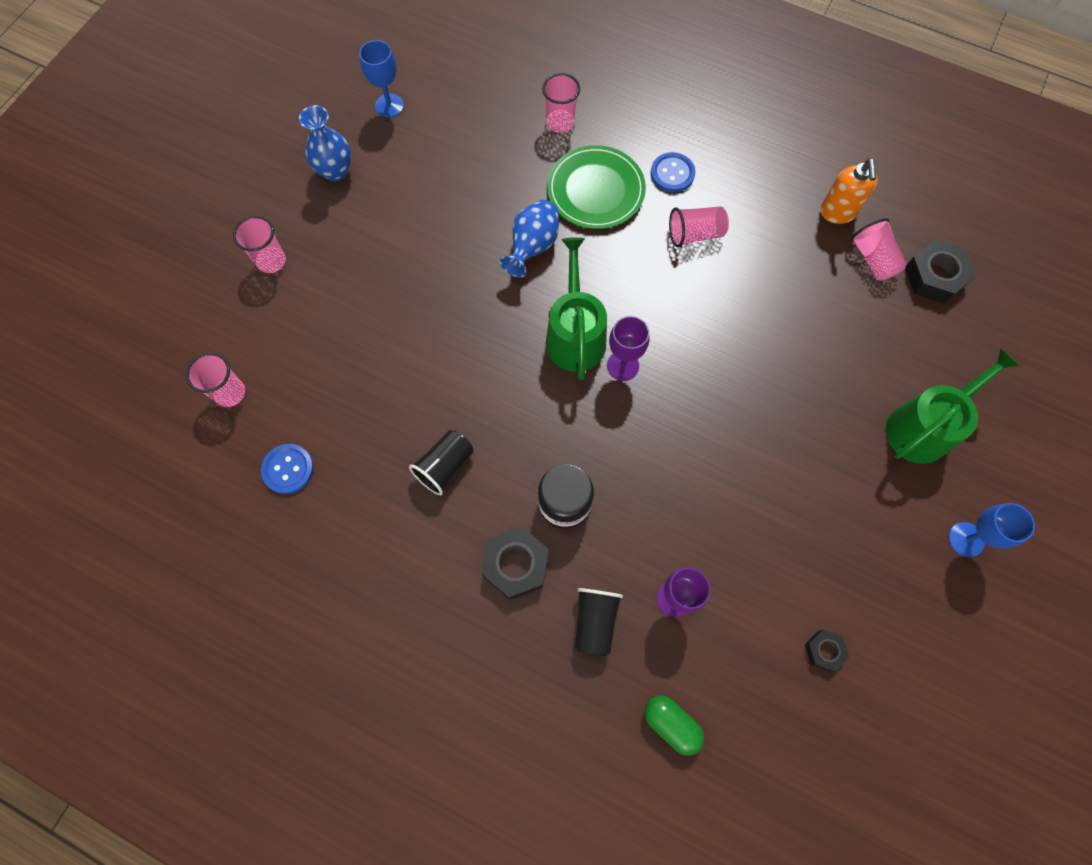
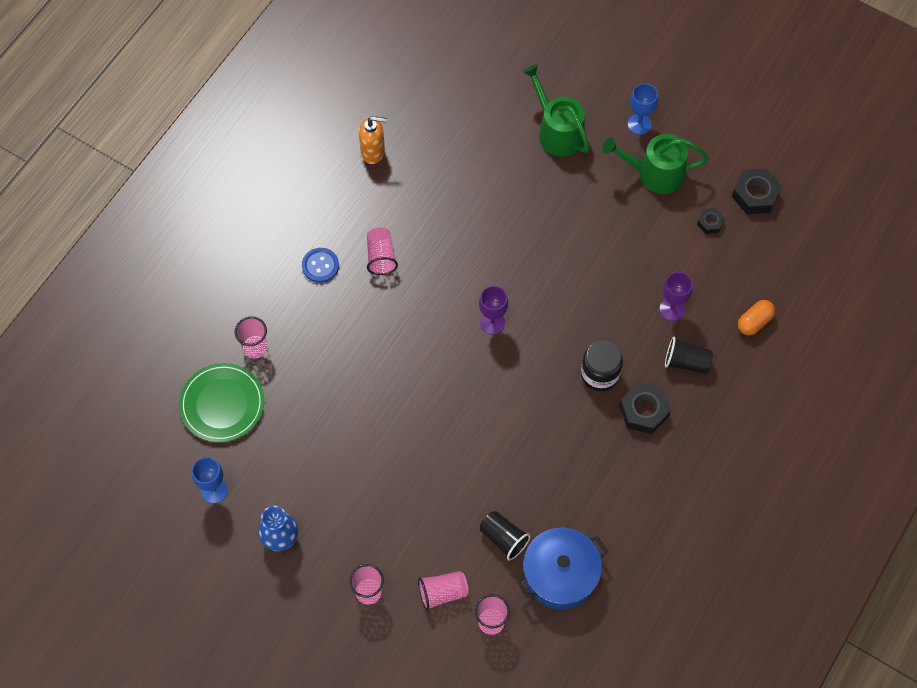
camera: 85 degrees left, 5 degrees down
blue button [261,444,314,494] -> blue pot [516,528,608,609]
black cup [409,430,473,495] -> black cup moved to [480,511,530,560]
blue vase [500,200,559,277] -> none
green watering can [546,237,607,380] -> green watering can moved to [602,134,709,194]
green plate [547,145,646,229] -> green plate moved to [179,363,264,443]
green capsule [644,695,704,756] -> orange capsule [738,300,775,335]
pink cup [851,218,907,280] -> pink cup moved to [418,571,469,611]
black nut [905,240,976,304] -> black nut moved to [732,169,782,214]

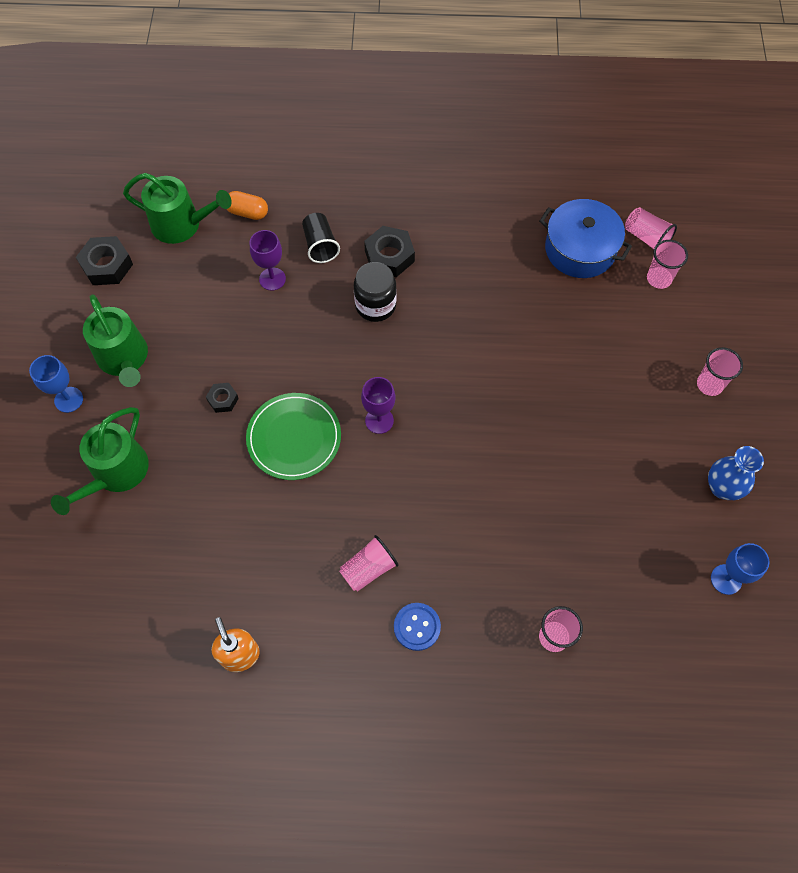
camera: 120 degrees left, 0 degrees up
green plate [179,363,264,443] -> green plate moved to [246,393,341,480]
pink cup [418,571,469,611] -> pink cup moved to [625,207,677,249]
black cup [480,511,530,560] -> none
black nut [697,208,725,234] -> black nut moved to [206,383,239,413]
none -> green watering can [123,173,232,244]

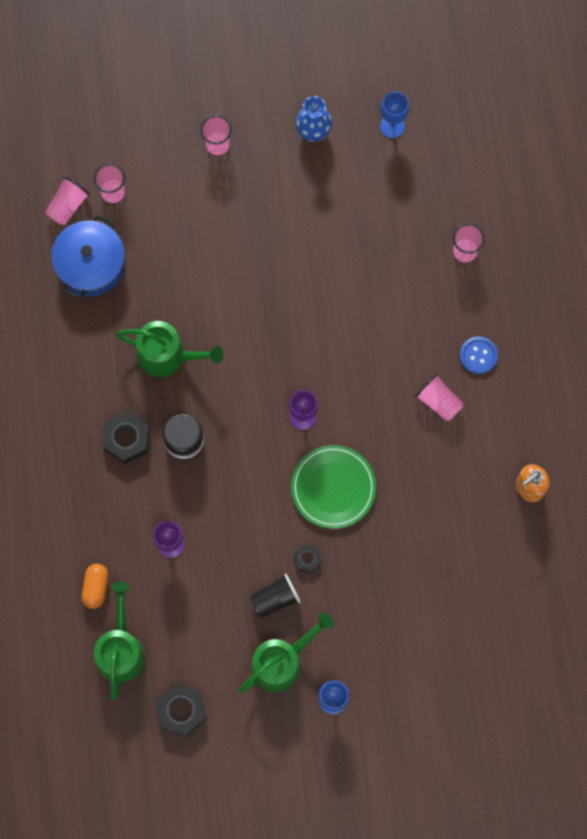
camera: 100 degrees left, 10 degrees up
green watering can [51,407,149,515] -> green watering can moved to [115,321,223,377]
black cup [302,213,340,263] -> black cup moved to [250,574,301,618]

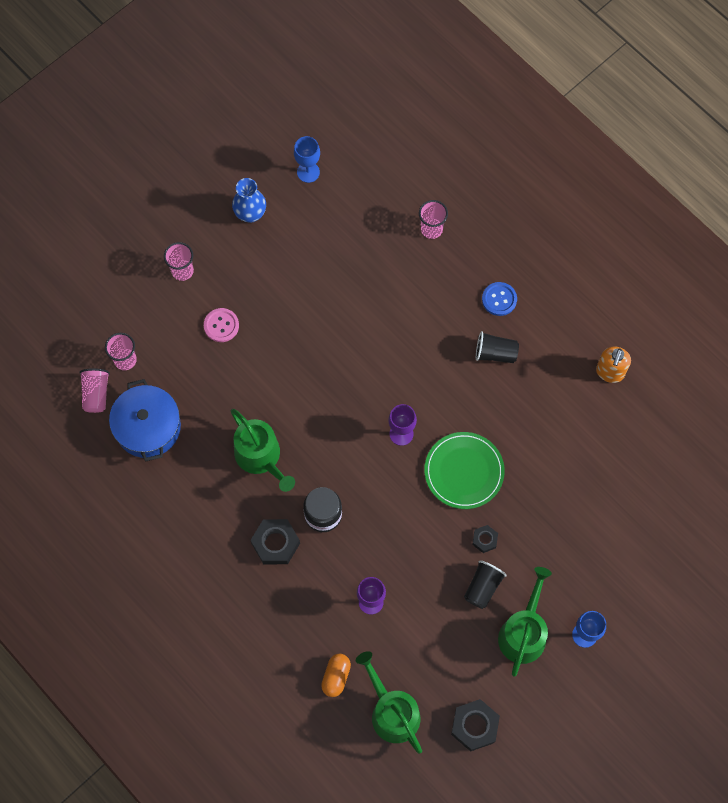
camera: 35 degrees left, 5 degrees down
orange capsule [82,564,108,609] -> orange capsule turned 45 degrees clockwise [321,654,351,697]
green watering can [115,321,223,377] -> green watering can turned 75 degrees clockwise [231,409,295,492]
pink cup [415,374,463,421] -> black cup [476,331,519,363]
none -> pink button [204,308,239,342]

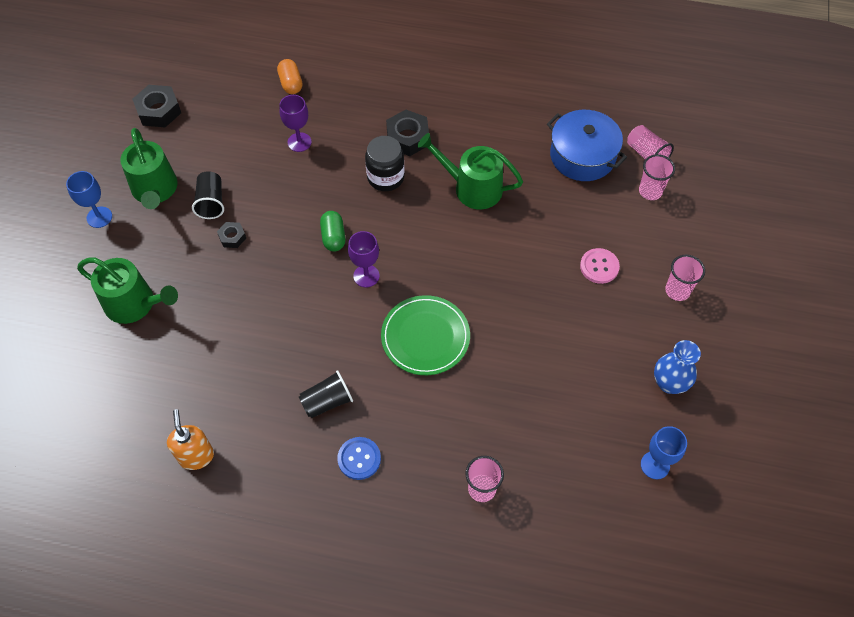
camera: 145 degrees right, 10 degrees down
green watering can [356,651,422,754] -> green watering can moved to [77,257,178,324]
green plate [424,432,505,509] -> green plate moved to [381,295,470,375]
none -> green capsule [320,211,345,252]

